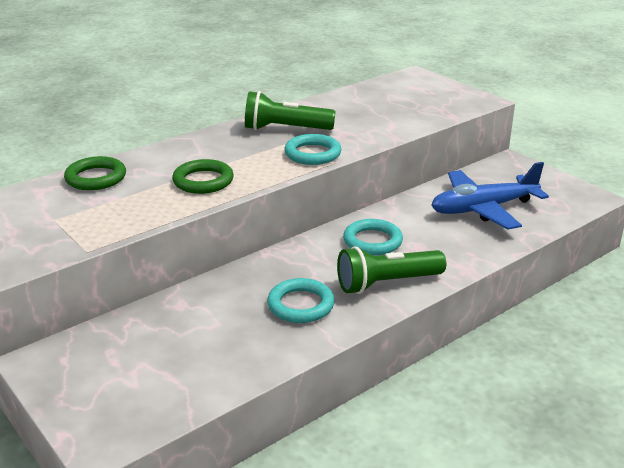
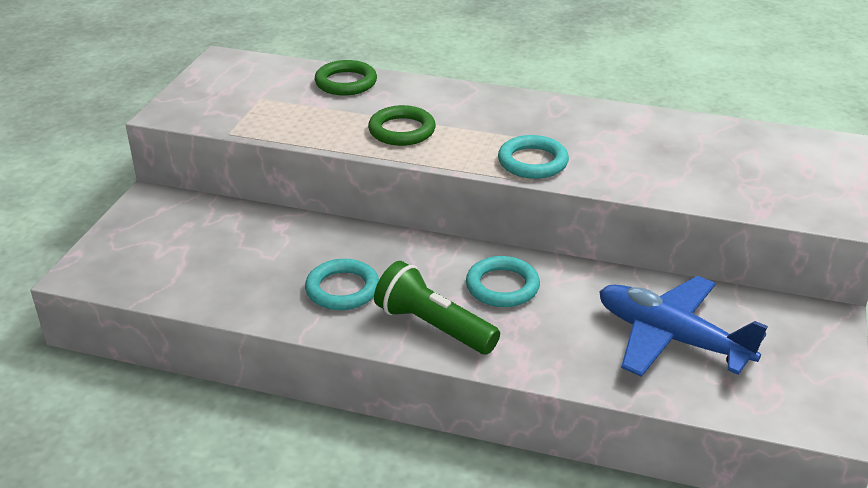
camera: 55 degrees right, 5 degrees up
green flashlight [245,91,336,130] -> none

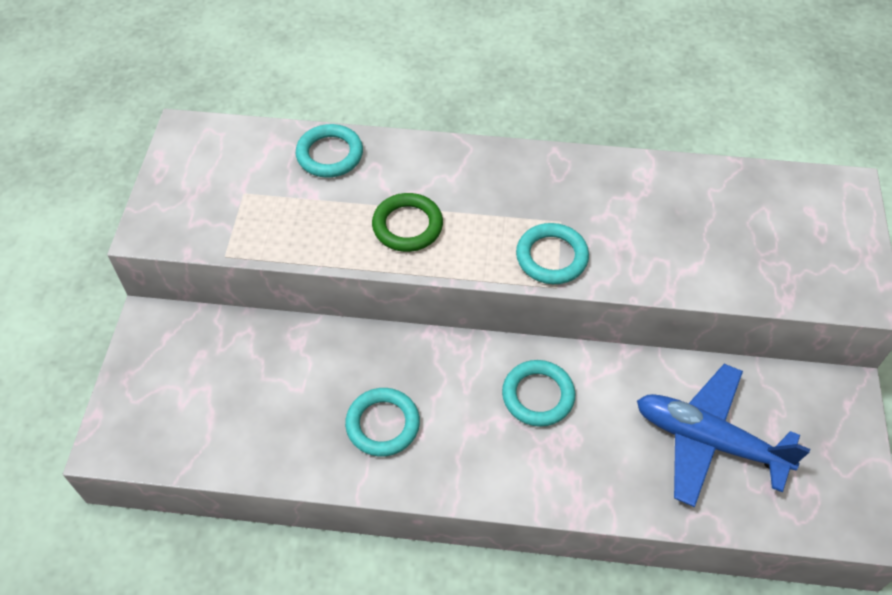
camera: 10 degrees left, 20 degrees up
green ring [314,60,377,96] -> turquoise ring [296,124,363,178]
green flashlight [374,261,500,354] -> none

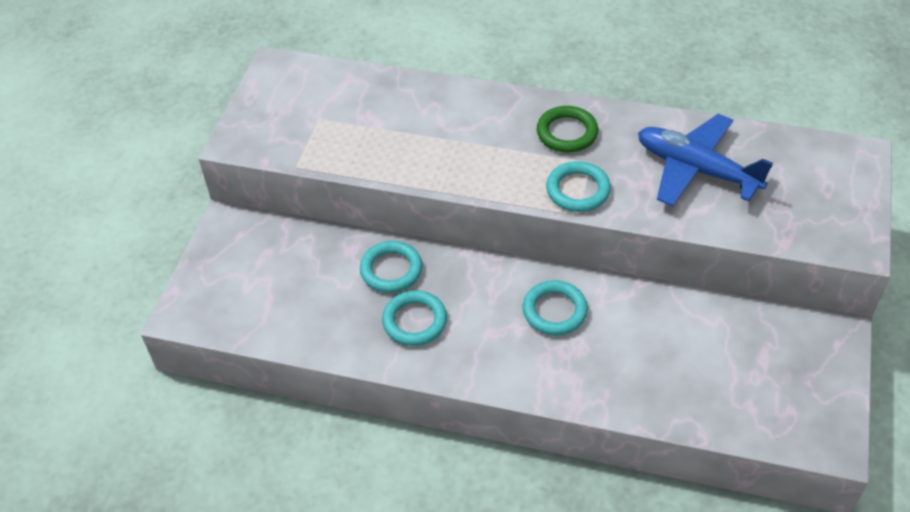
camera: 10 degrees right, 5 degrees down
turquoise ring [296,124,363,178] -> turquoise ring moved to [360,241,422,293]
green ring [372,193,443,252] -> green ring moved to [537,106,598,153]
blue plane [637,364,810,507] -> blue plane moved to [638,114,773,207]

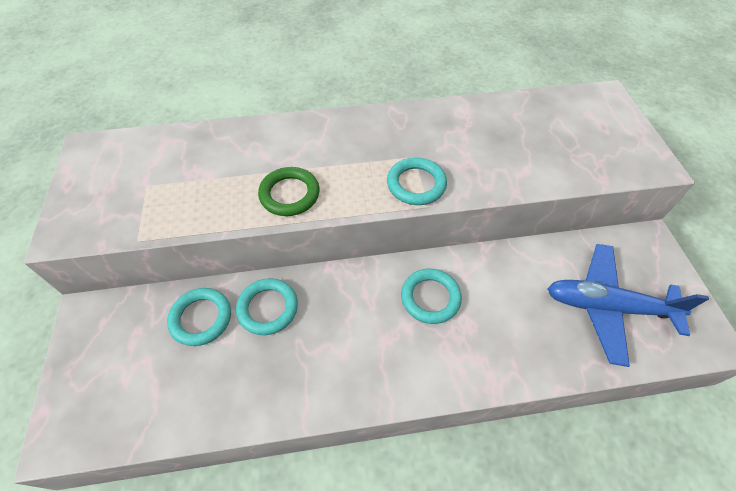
camera: 25 degrees left, 5 degrees up
turquoise ring [382,290,447,346] -> turquoise ring moved to [167,288,231,346]
green ring [537,106,598,153] -> green ring moved to [258,167,319,216]
blue plane [638,114,773,207] -> blue plane moved to [547,244,709,367]

